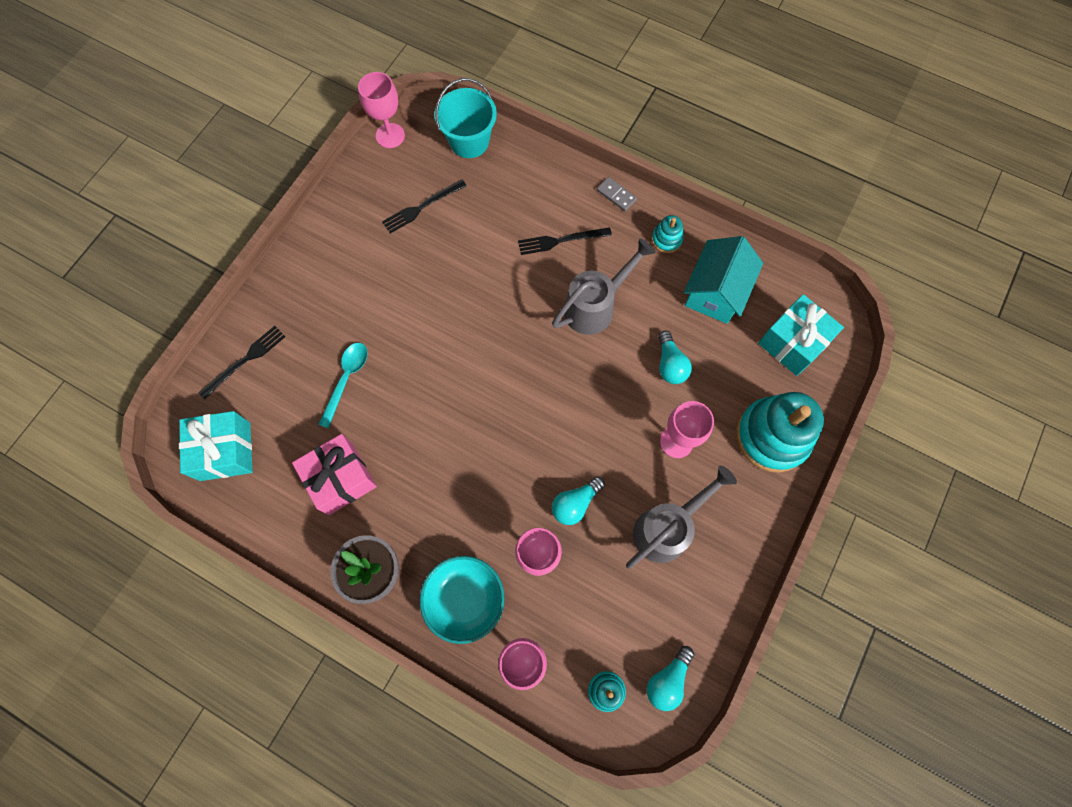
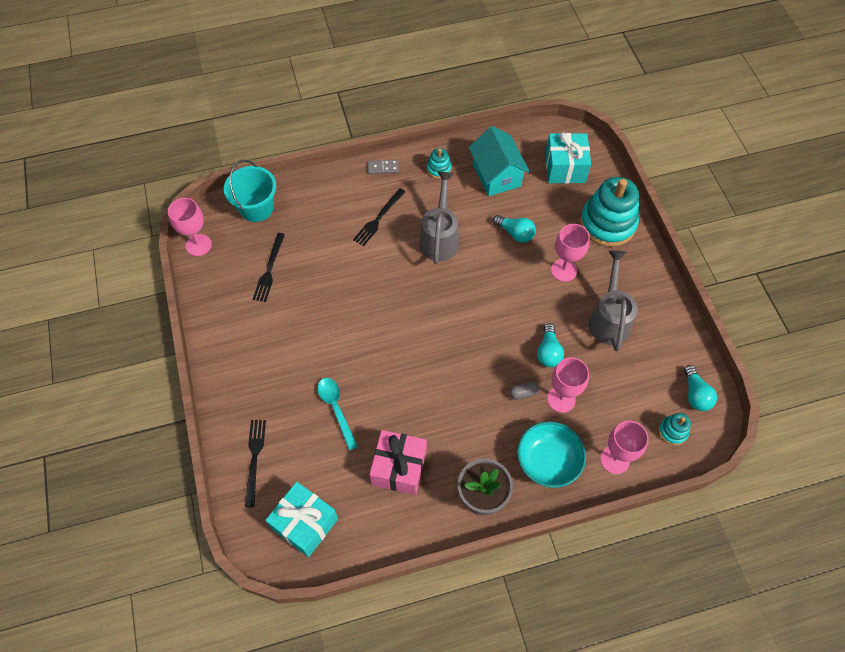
camera: 45 degrees left, 10 degrees down
none -> grey capsule [509,382,539,400]

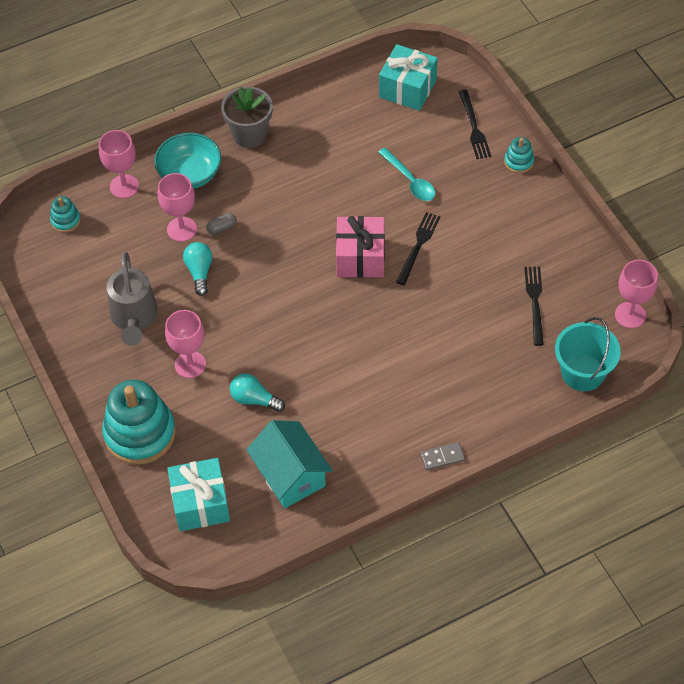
camera: 170 degrees right, 5 degrees down
black fork [353,188,405,246] -> black fork moved to [396,212,440,285]
pink gift [369,430,427,495] -> pink gift moved to [336,216,385,278]
grey watering can [419,172,459,264] -> none
turquoise stacking toy [427,148,451,179] -> turquoise stacking toy moved to [504,137,534,173]
turquoise light bulb [684,365,717,411] -> none

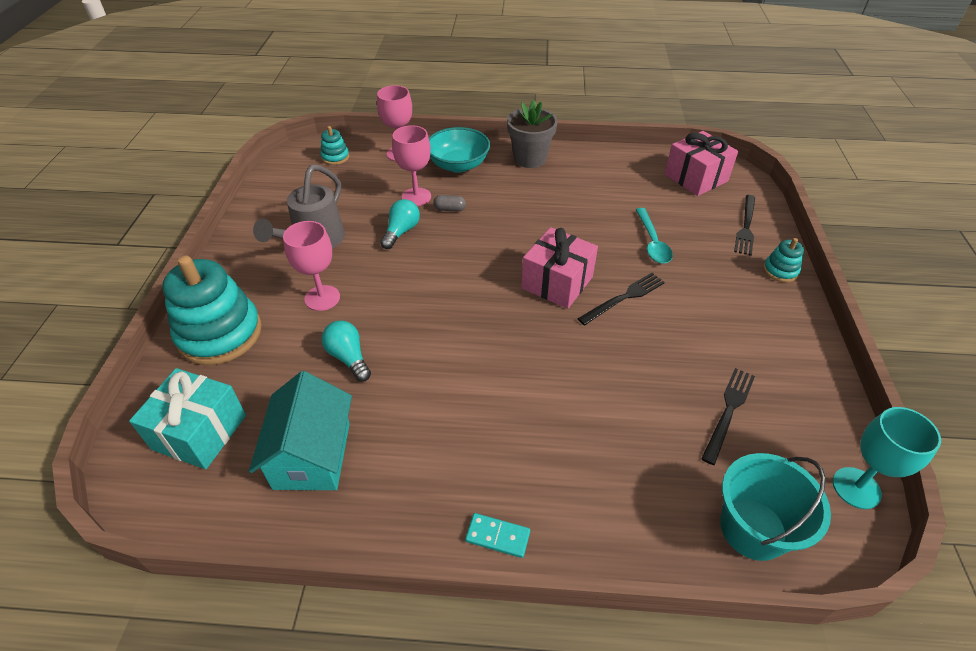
camera: 30 degrees right, 10 degrees down
turquoise gift [379,44,438,111] -> pink gift [665,131,738,196]
grey domino [420,442,465,470] -> turquoise domino [465,513,530,558]
pink goblet [615,260,658,328] -> turquoise goblet [833,407,941,509]

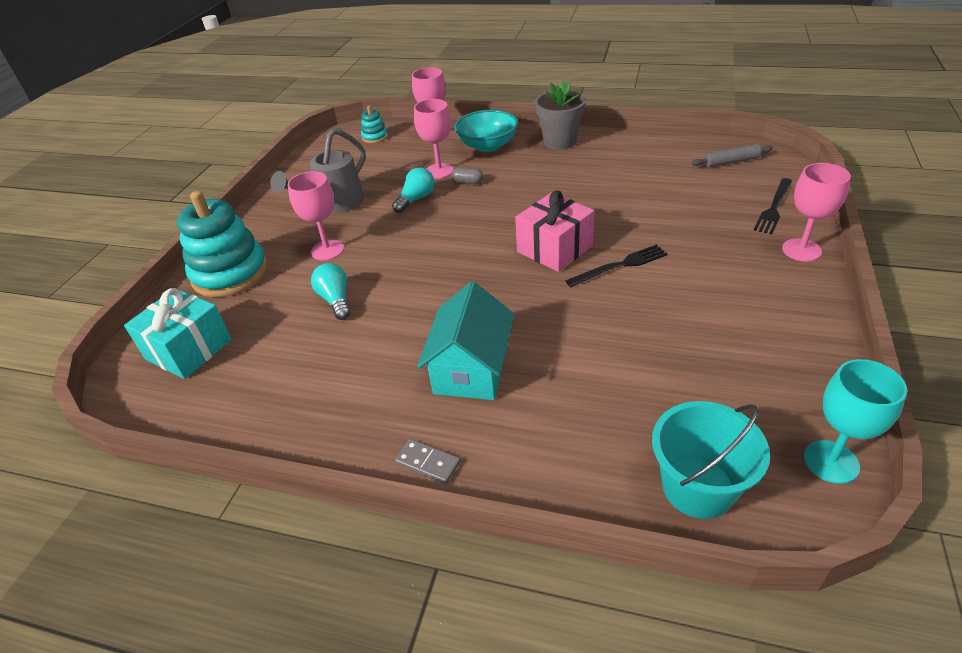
camera: 15 degrees right, 5 degrees down
turquoise house [249,371,352,490] -> turquoise house moved to [417,282,515,400]
turquoise domino [465,513,530,558] -> grey domino [395,439,461,484]
turquoise spoon [636,208,673,264] -> none
pink gift [665,131,738,196] -> grey rolling pin [692,144,773,168]
black fork [701,368,755,465] -> none
turquoise stacking toy [763,238,804,283] -> pink goblet [782,163,851,261]

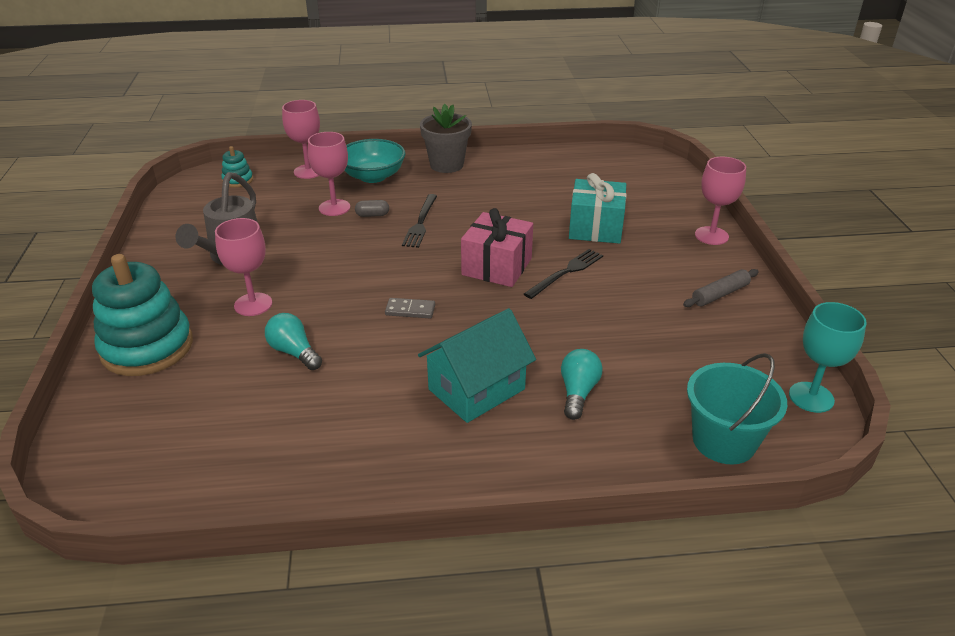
camera: 25 degrees left, 5 degrees down
turquoise gift [124,288,232,379] -> turquoise gift moved to [569,173,627,244]
turquoise light bulb [392,167,435,213] -> turquoise light bulb moved to [561,349,603,420]
grey domino [395,439,461,484] -> grey domino moved to [385,298,435,319]
turquoise house [417,282,515,400] -> turquoise house turned 60 degrees clockwise [418,308,536,423]
grey rolling pin [692,144,773,168] -> grey rolling pin moved to [683,269,759,307]
black fork [754,178,792,234] -> black fork moved to [402,194,437,248]

